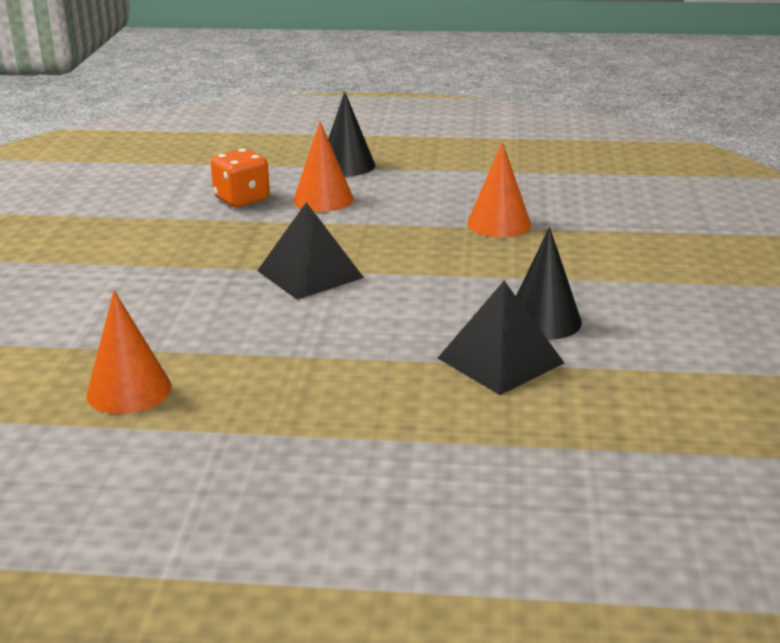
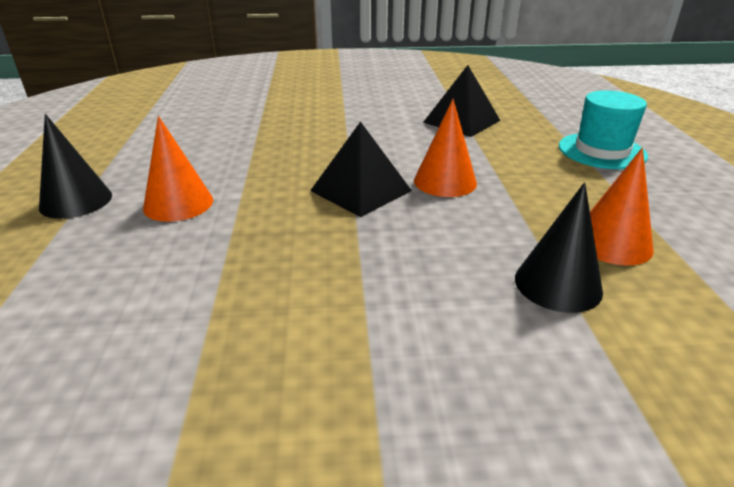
camera: 100 degrees left, 5 degrees up
orange dice [211,149,270,207] -> none
orange cone [467,142,531,237] -> orange cone moved to [414,99,477,197]
black cone [516,227,582,340] -> black cone moved to [515,182,603,313]
none -> turquoise hat [559,90,648,169]

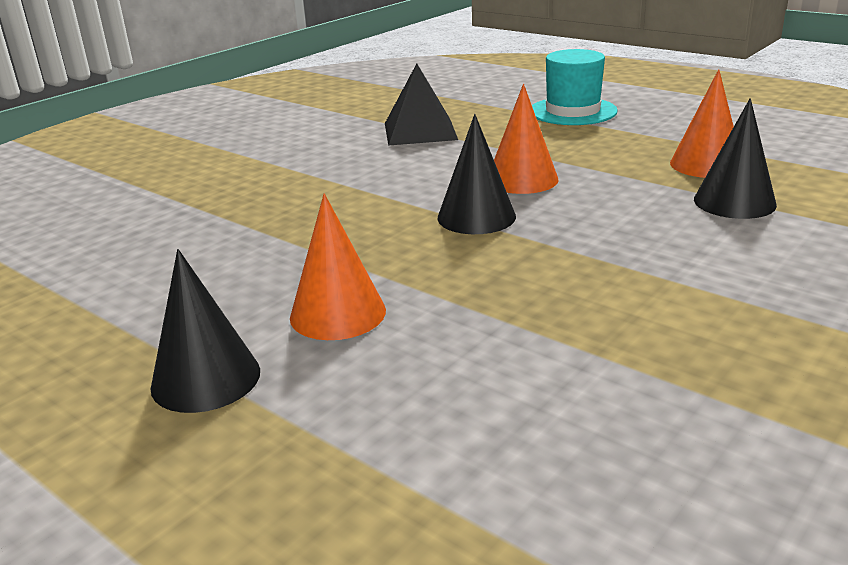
camera: 45 degrees left, 5 degrees down
black pyramid [310,121,412,217] -> black cone [438,114,516,234]

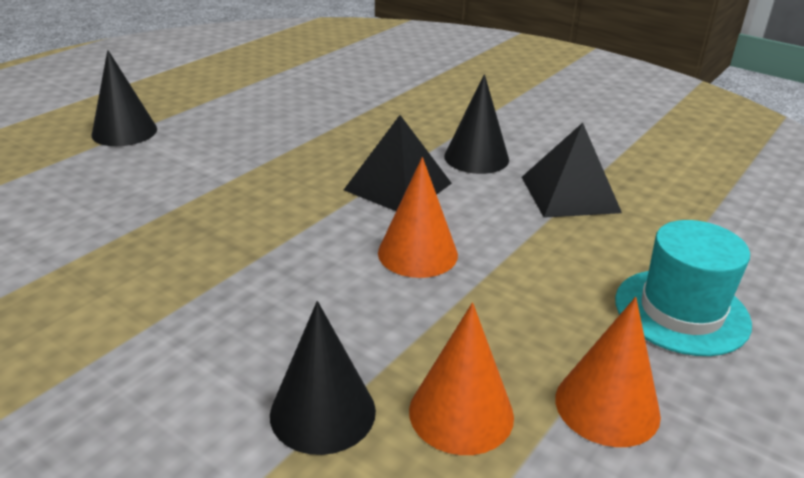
camera: 85 degrees right, 5 degrees up
orange cone [290,193,386,340] -> orange cone moved to [555,297,661,447]
black cone [438,114,516,234] -> black cone moved to [444,74,509,174]
none -> black pyramid [344,115,452,211]

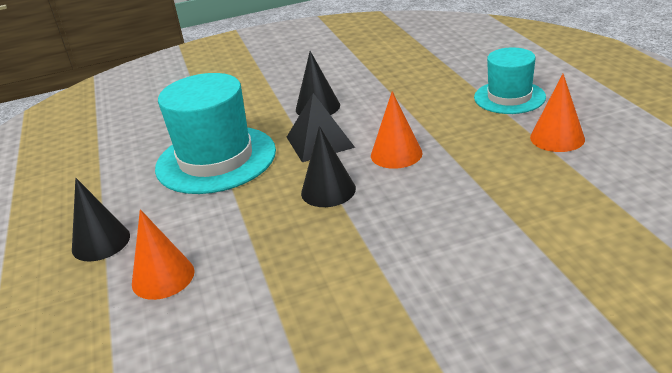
camera: 50 degrees left, 0 degrees up
black cone [270,301,376,455] -> black cone moved to [301,126,356,207]
orange cone [409,302,514,455] -> orange cone moved to [132,209,195,300]
black pyramid [522,123,622,218] -> none
none -> turquoise hat [155,73,276,194]

